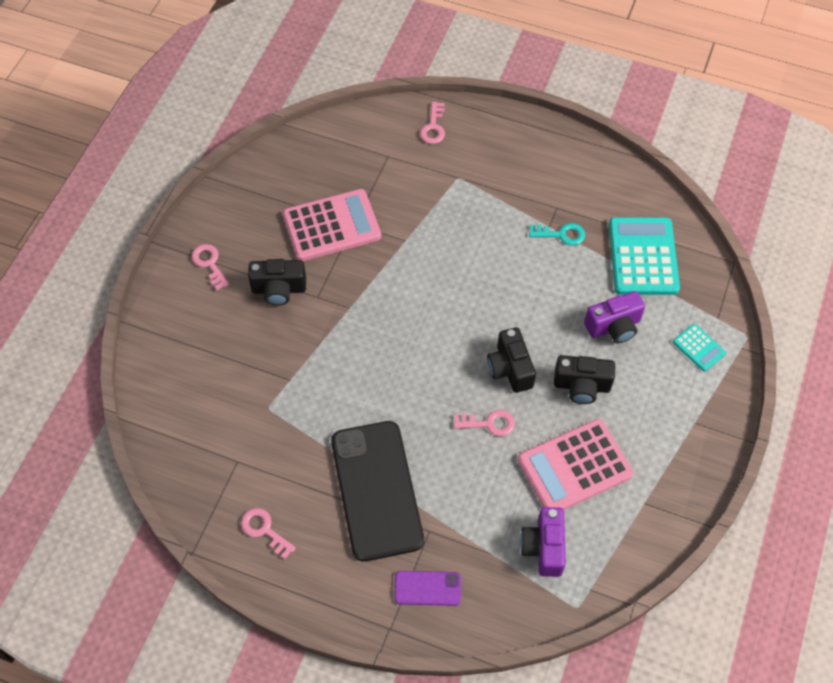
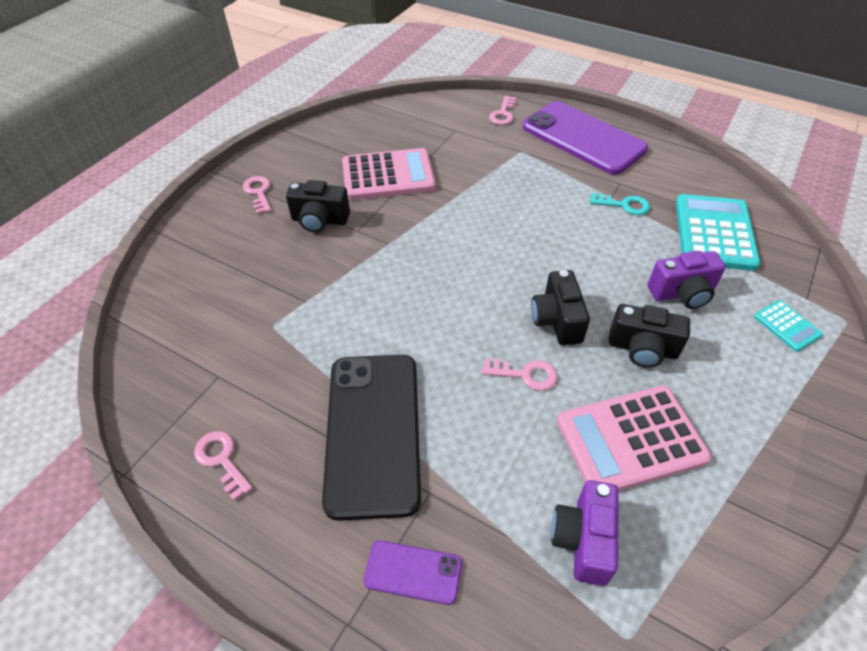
camera: 10 degrees right, 10 degrees down
none -> purple phone [523,101,648,175]

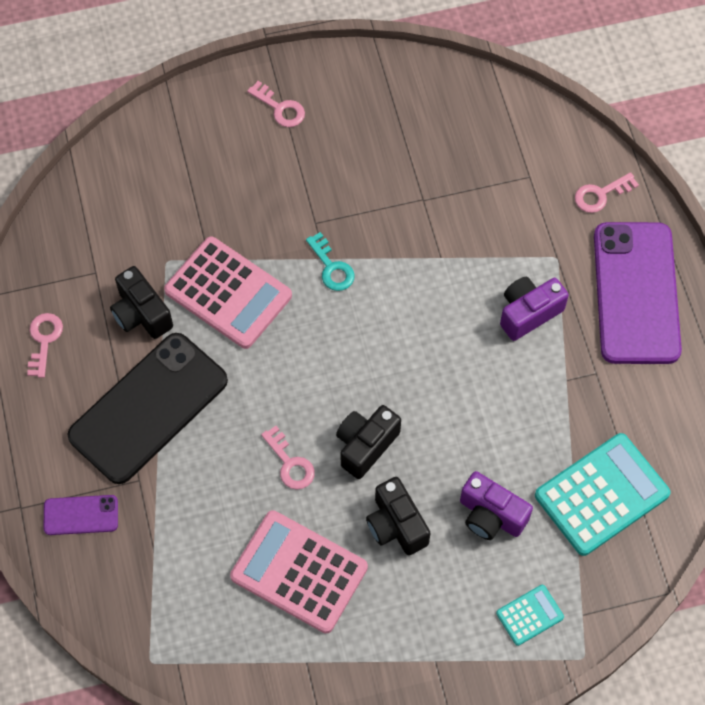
camera: 45 degrees right, 15 degrees up
pink key [243,176,271,214] -> pink key turned 105 degrees clockwise [247,81,305,127]
black camera [286,180,350,232] -> black camera moved to [110,266,173,339]
pink calculator [342,148,436,200] -> pink calculator moved to [164,236,292,349]
purple phone [363,540,462,605] -> purple phone turned 60 degrees counterclockwise [43,495,118,535]
purple camera [551,480,619,586] -> purple camera moved to [500,277,569,341]
turquoise key [590,193,650,215] -> turquoise key moved to [306,232,355,291]
turquoise calculator [754,300,823,352] -> turquoise calculator turned 135 degrees counterclockwise [496,585,564,646]

